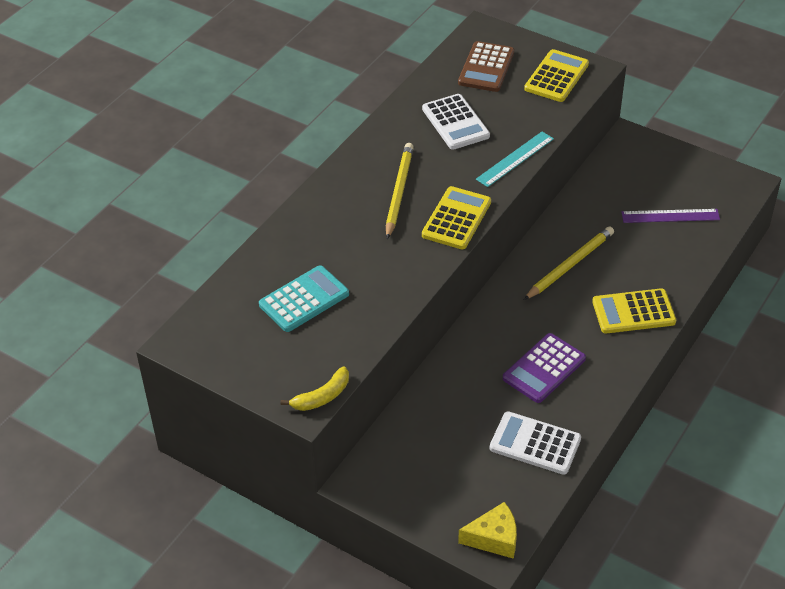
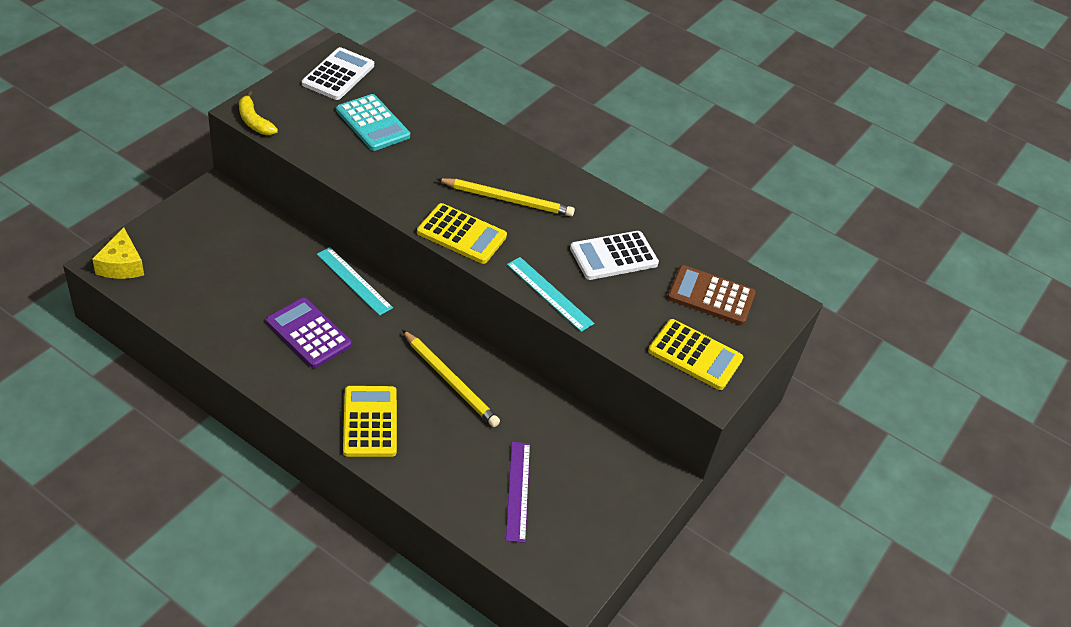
camera: 85 degrees right, 0 degrees up
white calculator [489,411,581,475] -> white calculator moved to [302,47,374,100]
none -> turquoise ruler [317,247,393,316]

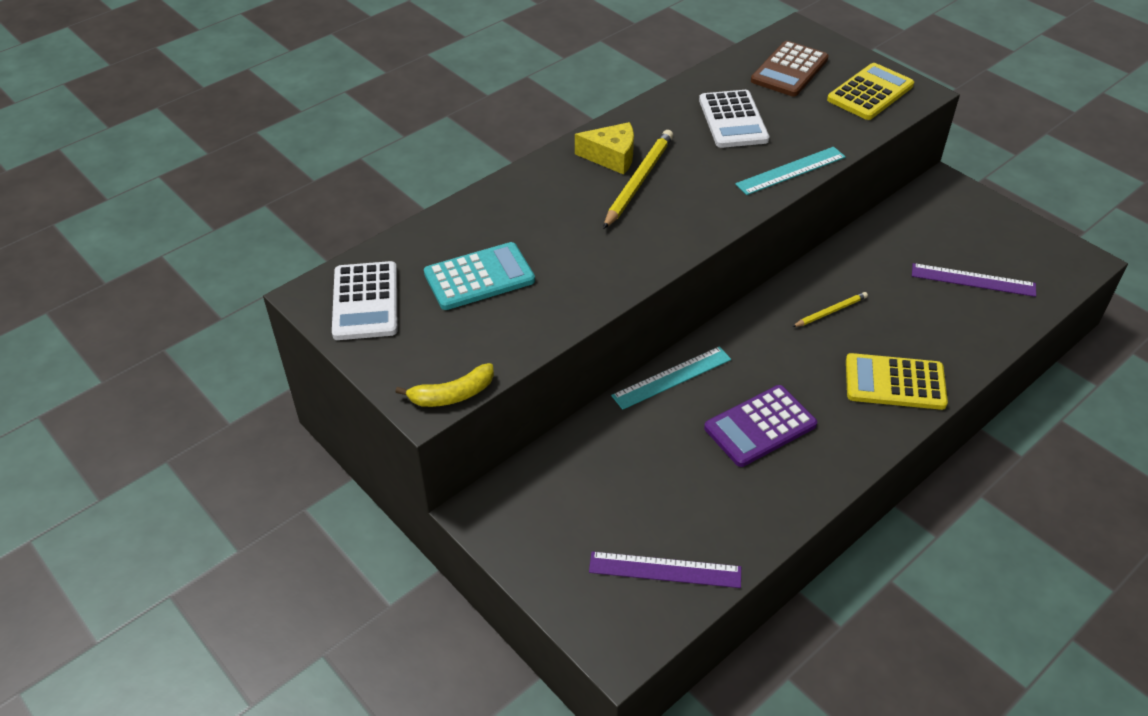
camera: 70 degrees left, 0 degrees up
yellow cheese [92,227,144,279] -> yellow cheese moved to [575,122,634,175]
white calculator [302,47,374,100] -> white calculator turned 135 degrees counterclockwise [332,261,398,340]
yellow pencil [402,330,500,427] -> yellow pencil [792,292,868,327], size x0.56
yellow calculator [417,203,507,264] -> none
none -> purple ruler [589,552,741,588]

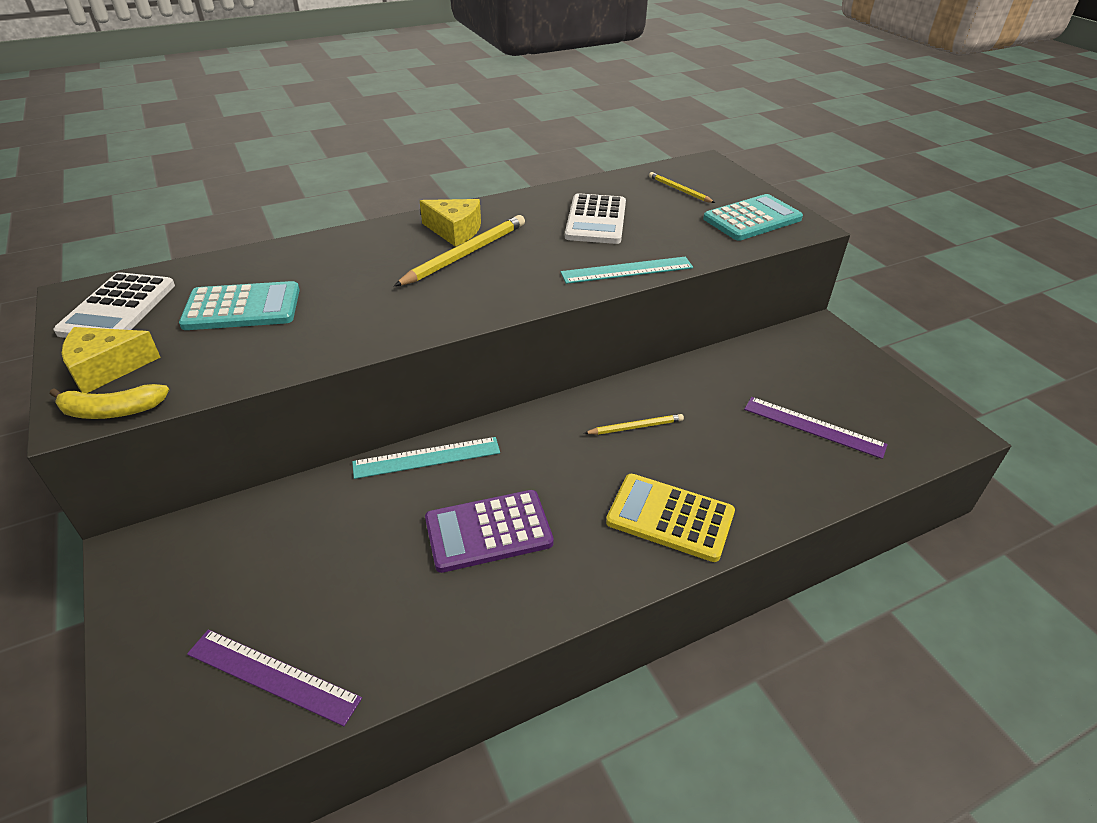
camera: 15 degrees right, 5 degrees down
brown calculator [751,41,829,96] -> yellow pencil [649,172,715,203]
yellow calculator [827,63,914,120] -> turquoise calculator [703,194,803,241]
none -> yellow cheese [62,327,161,393]

